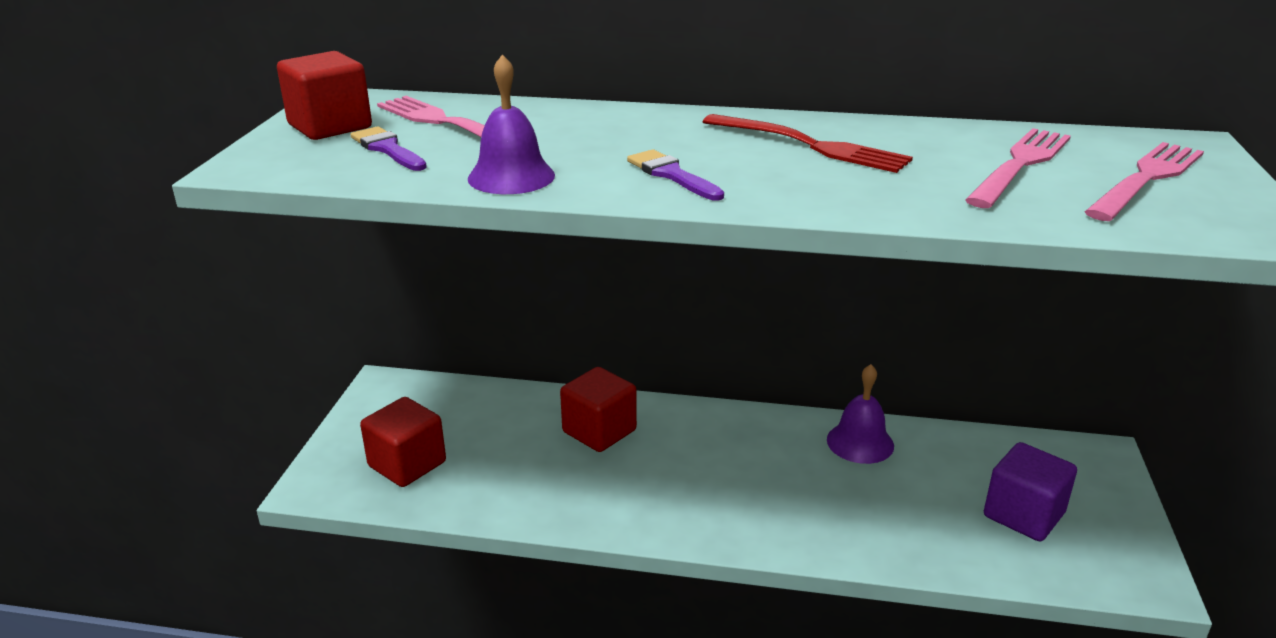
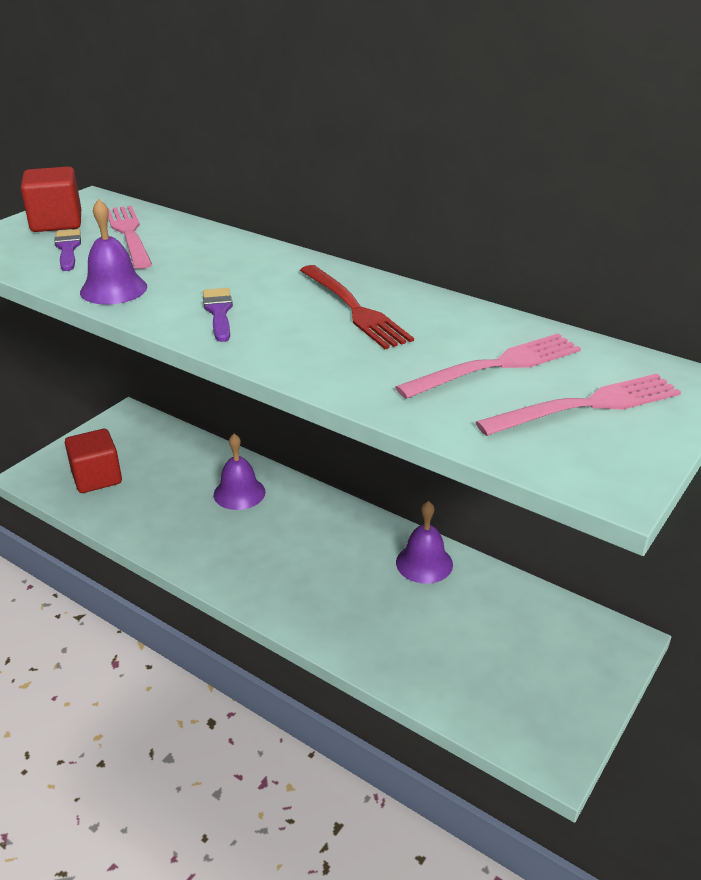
camera: 25 degrees right, 5 degrees up
red cube [560,367,637,452] -> purple bell [214,434,265,510]
purple cube [984,442,1077,541] -> none

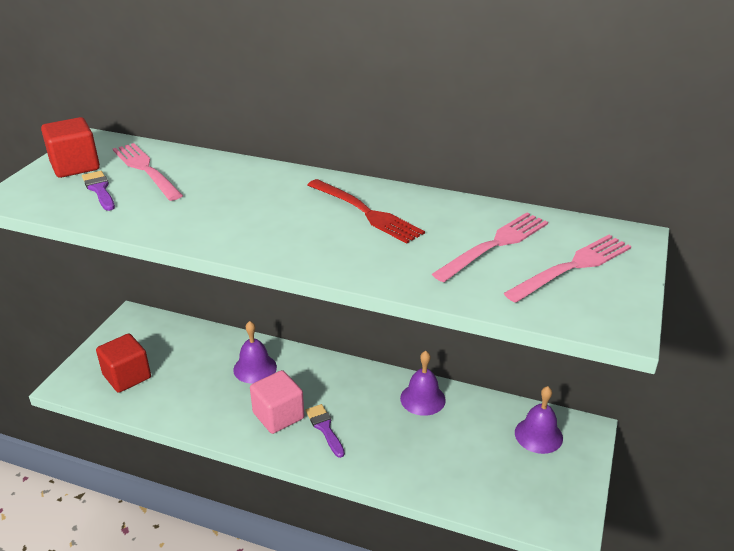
camera: 15 degrees left, 0 degrees up
purple bell [80,199,147,305] -> purple bell moved to [515,386,563,454]
purple brush [203,288,233,342] -> purple brush moved to [305,404,345,458]
none -> pink cube [250,370,304,434]

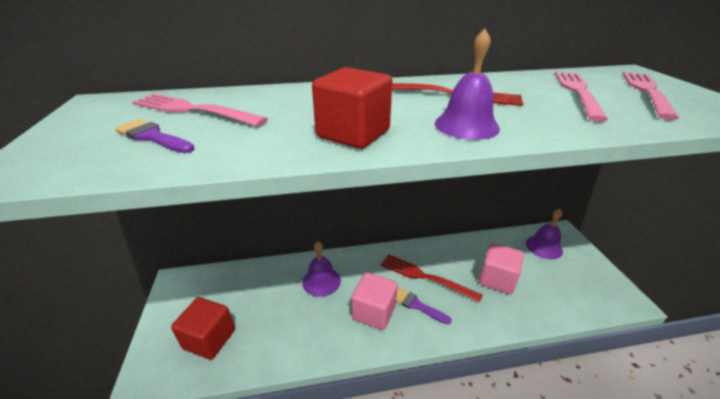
camera: 30 degrees left, 0 degrees up
red cube [41,117,100,178] -> red cube moved to [312,67,392,149]
purple bell [400,351,446,416] -> purple bell moved to [435,29,500,140]
none -> red fork [381,254,483,303]
none -> pink cube [479,243,524,294]

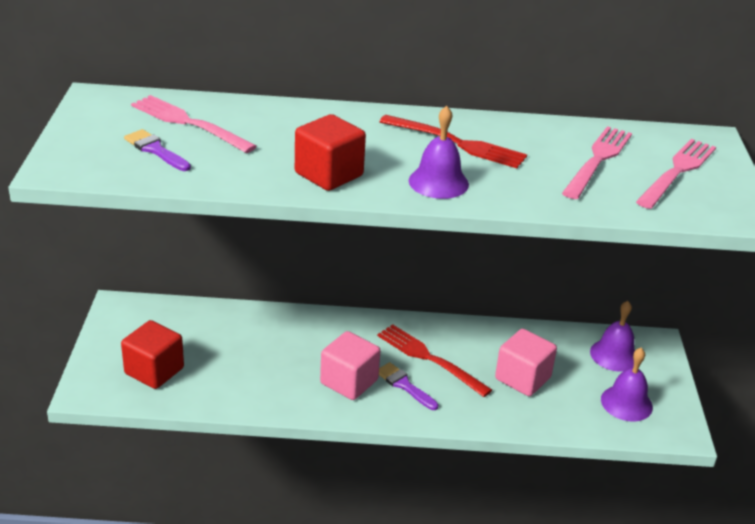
camera: 10 degrees right, 0 degrees up
purple bell [302,242,341,297] -> purple bell moved to [601,348,653,422]

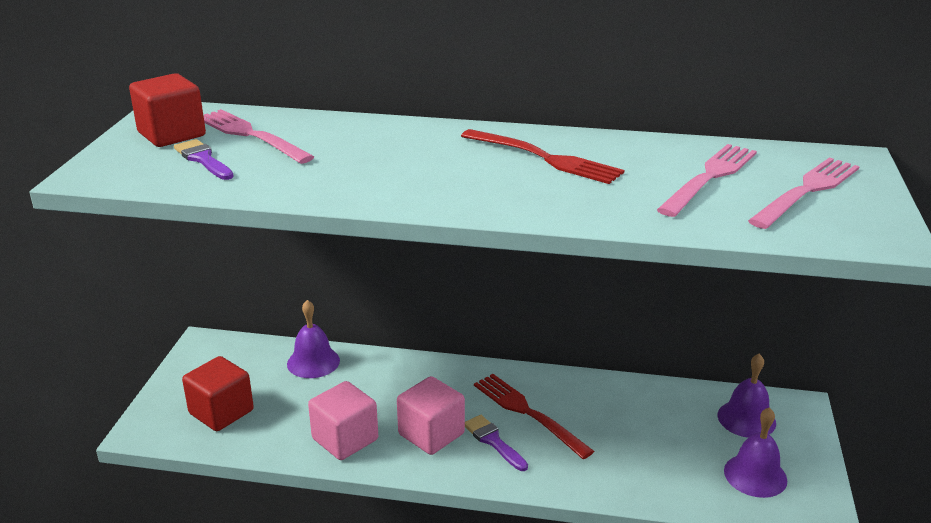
camera: 10 degrees right, 5 degrees down
red cube [295,114,366,191] -> red cube moved to [129,73,206,147]
purple bell [409,106,469,199] -> purple bell moved to [287,300,340,378]
pink cube [495,329,557,396] -> pink cube moved to [308,381,378,460]

